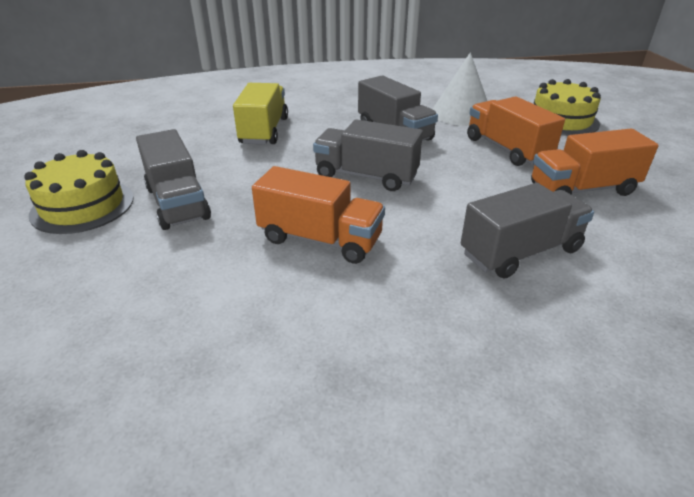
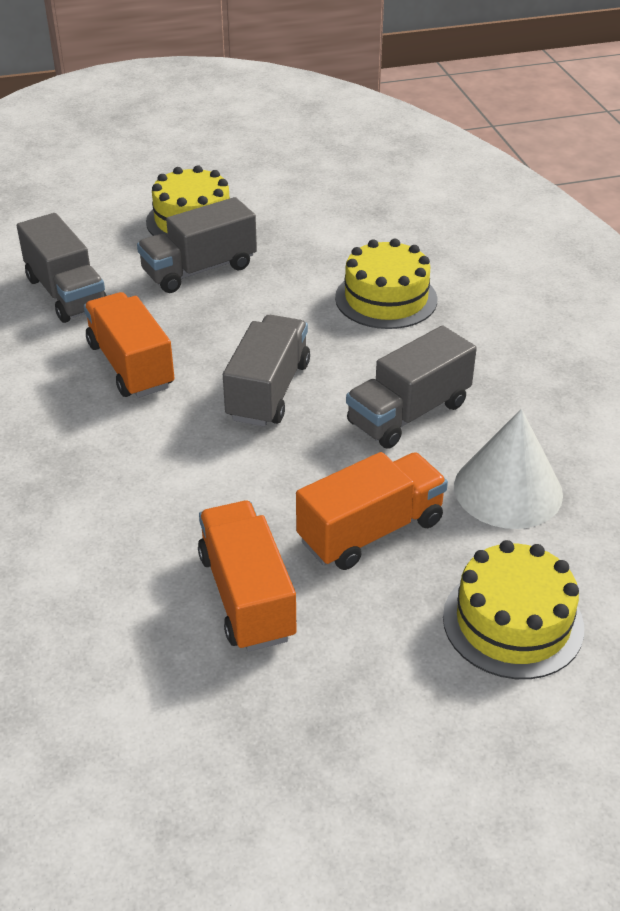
camera: 85 degrees right, 5 degrees up
yellow truck [233,83,288,144] -> yellow cake [335,239,437,329]
orange truck [252,166,385,264] -> orange truck turned 135 degrees clockwise [84,292,174,398]
grey truck [461,183,594,279] -> grey truck moved to [17,213,107,323]

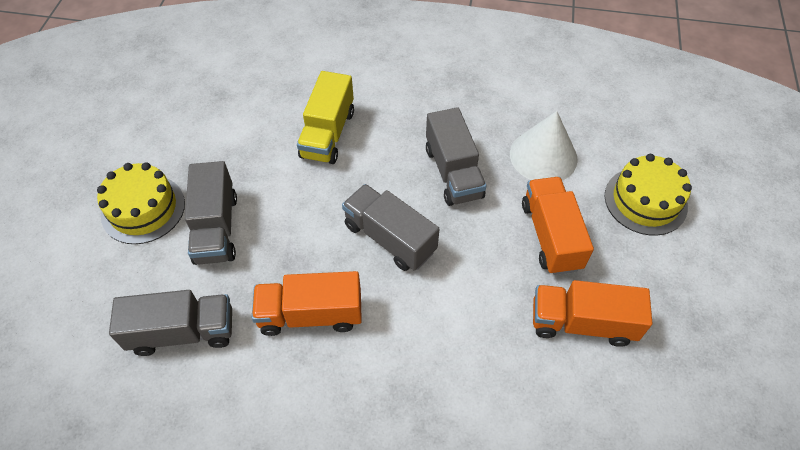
camera: 65 degrees left, 15 degrees up
yellow cake [335,239,437,329] -> yellow truck [297,71,354,164]

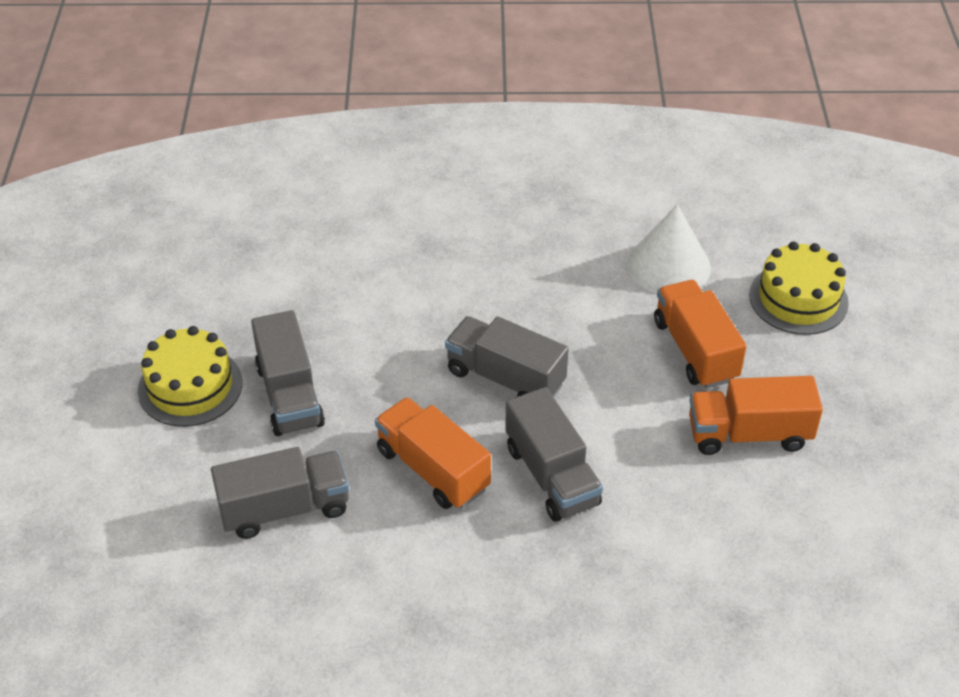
camera: 10 degrees left, 10 degrees down
orange truck [252,271,362,336] -> orange truck turned 60 degrees clockwise [375,397,491,509]
yellow truck [297,71,354,164] -> none
grey truck [426,107,486,206] -> grey truck moved to [505,387,603,522]

